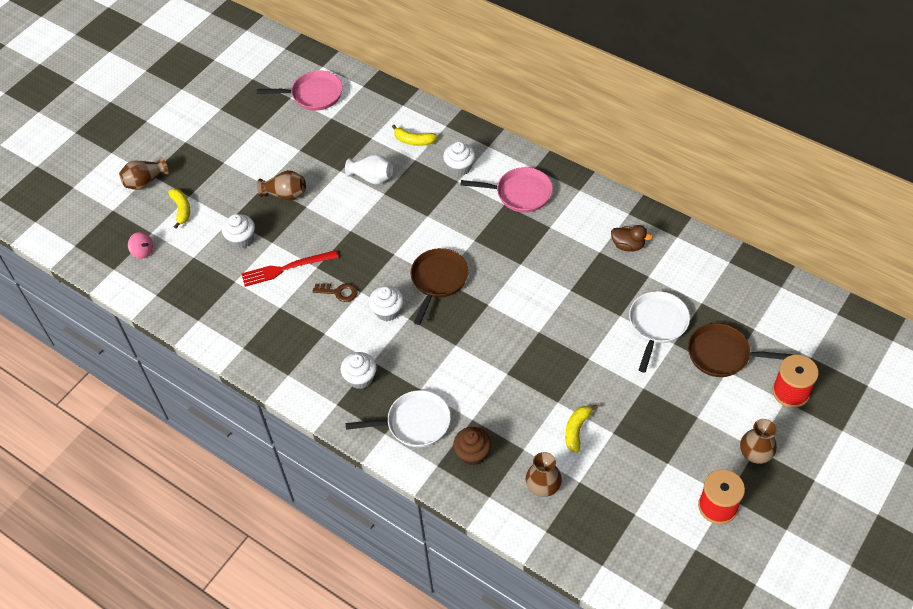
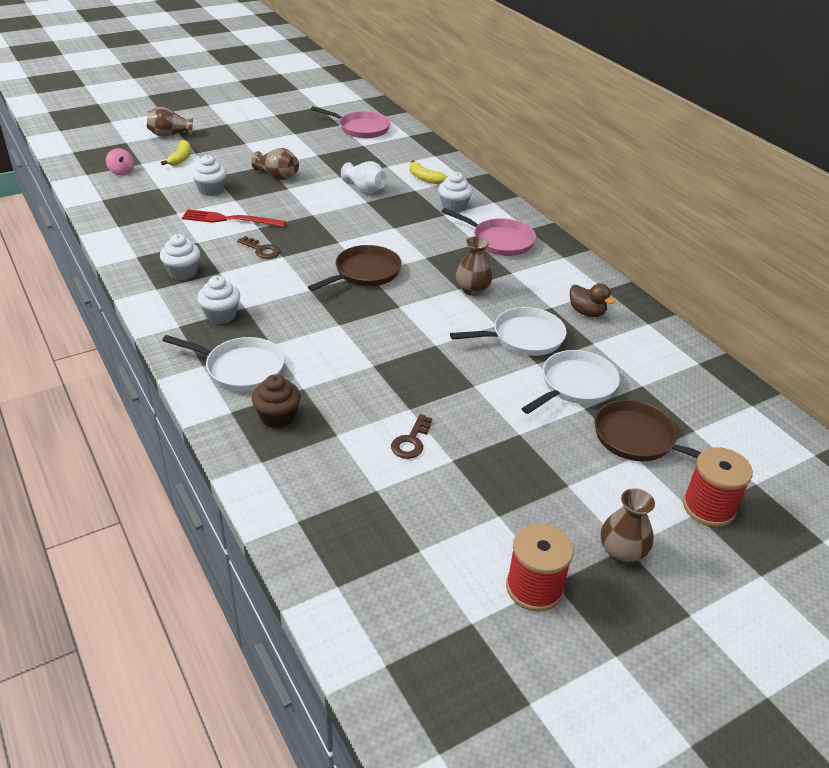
camera: 20 degrees right, 15 degrees down
white cupcake [369,286,404,321] -> white cupcake moved to [160,234,200,280]
brown vase [526,452,562,497] -> brown vase moved to [456,236,493,296]
yellow banana [565,405,598,453] -> brown key [391,414,432,459]
none -> white pan [450,307,566,356]

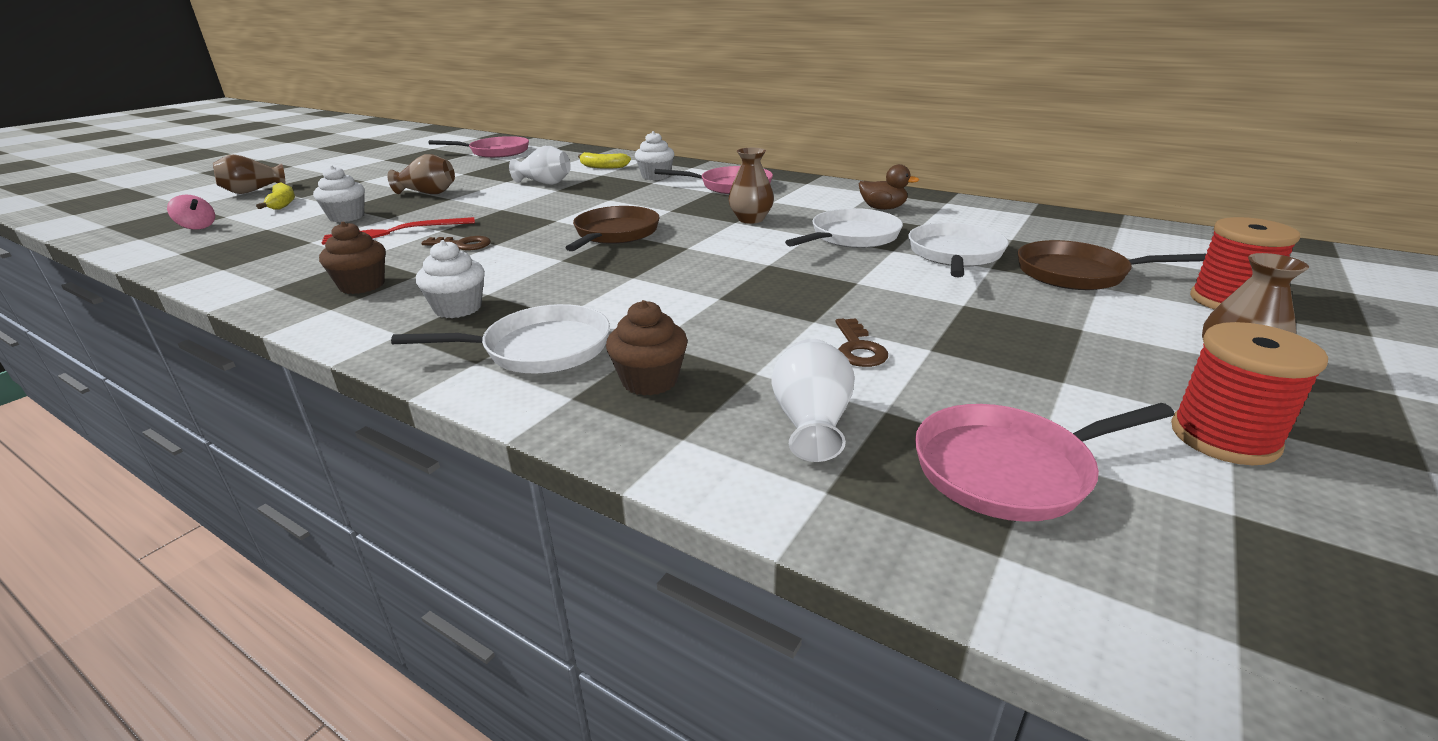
camera: 25 degrees left, 10 degrees down
white cupcake [160,234,200,280] -> brown cupcake [319,221,385,294]
none -> white vase [771,339,855,462]
none -> pink pan [915,403,1175,522]

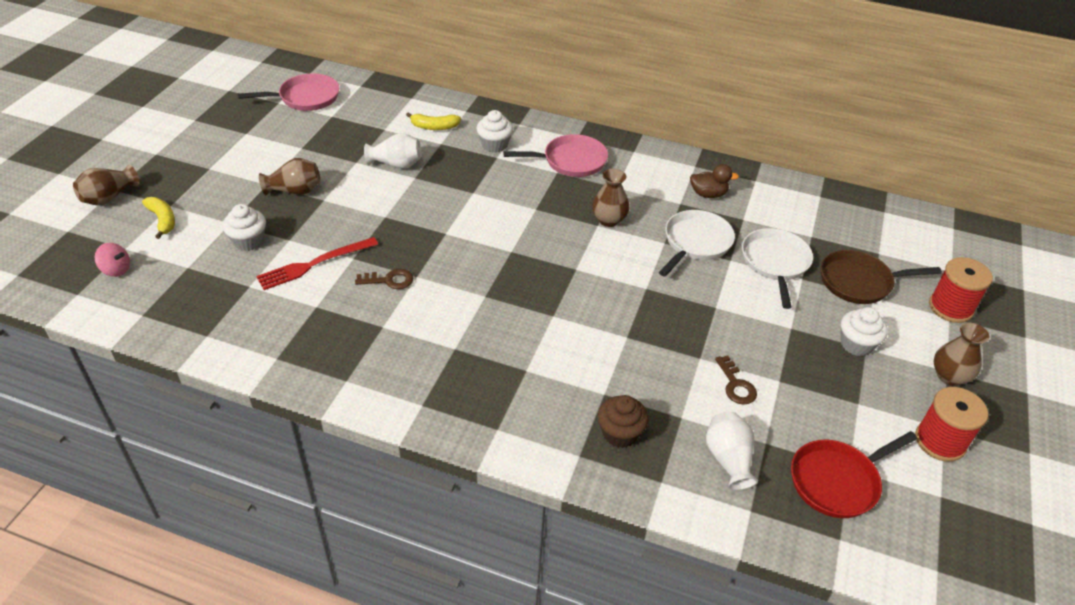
camera: 15 degrees left, 15 degrees up
brown cupcake [319,221,385,294] -> none
white pan [391,304,610,374] -> none
white cupcake [416,240,485,318] -> white cupcake moved to [841,307,888,356]
brown pan [565,206,660,251] -> none
pink pan [915,403,1175,522] -> red pan [791,431,917,518]

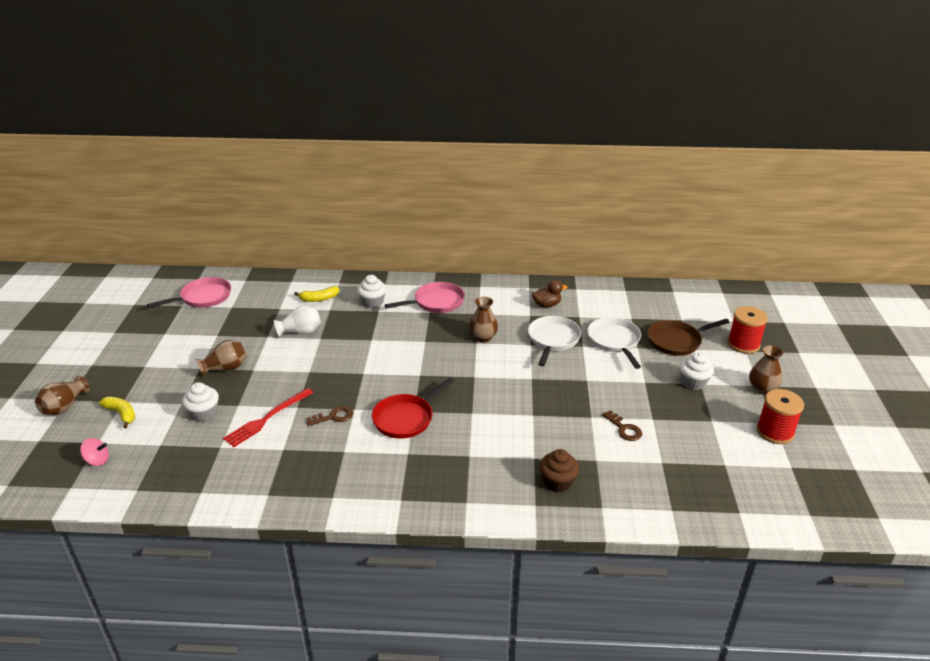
camera: 15 degrees left, 10 degrees down
white vase [706,412,758,490] -> none
red pan [791,431,917,518] -> red pan moved to [372,377,455,439]

